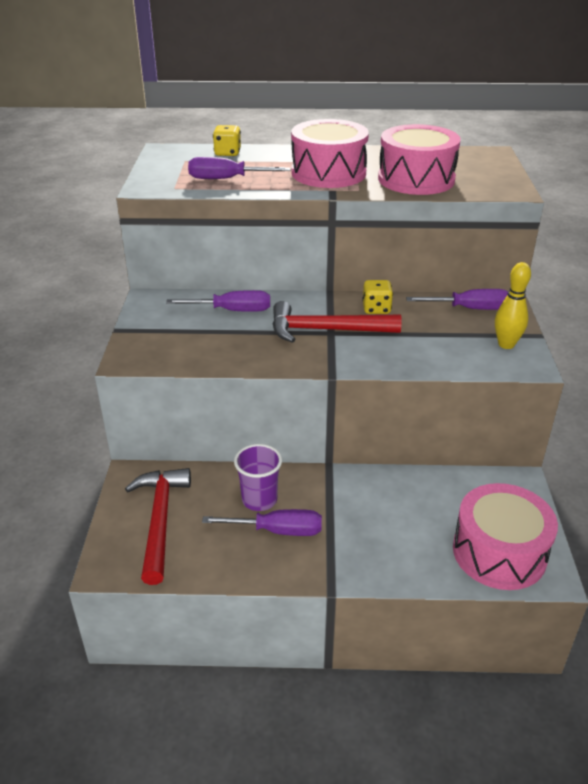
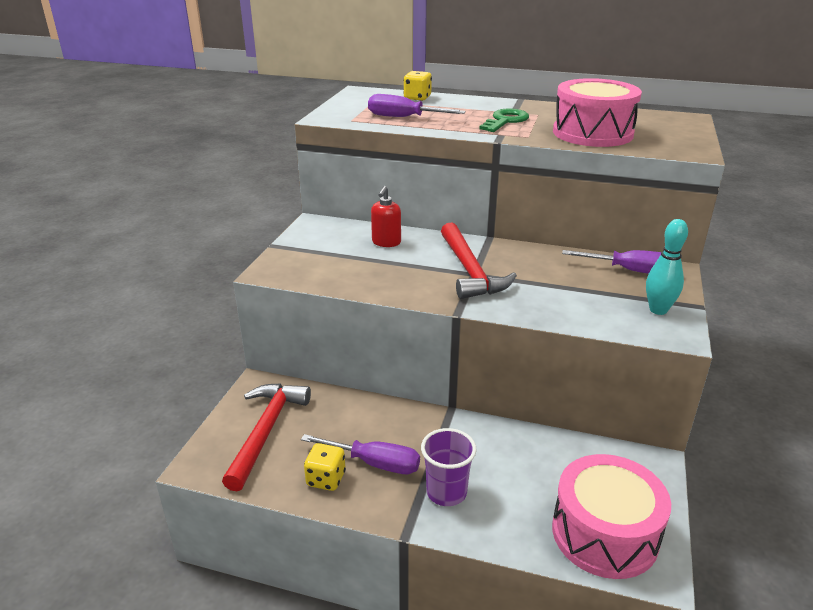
camera: 15 degrees right, 5 degrees down
purple screwdriver [166,290,270,312] -> red soap dispenser [371,186,401,247]
purple cup [234,444,282,511] -> purple cup moved to [421,428,477,506]
red hammer [272,301,402,343] -> red hammer turned 120 degrees counterclockwise [441,223,517,299]
pink drum [291,119,369,188] -> green key [479,108,529,132]
yellow dice [362,280,393,314] -> yellow dice moved to [304,443,346,491]
yellow bowling pin [495,262,531,349] -> turquoise bowling pin [646,219,688,315]

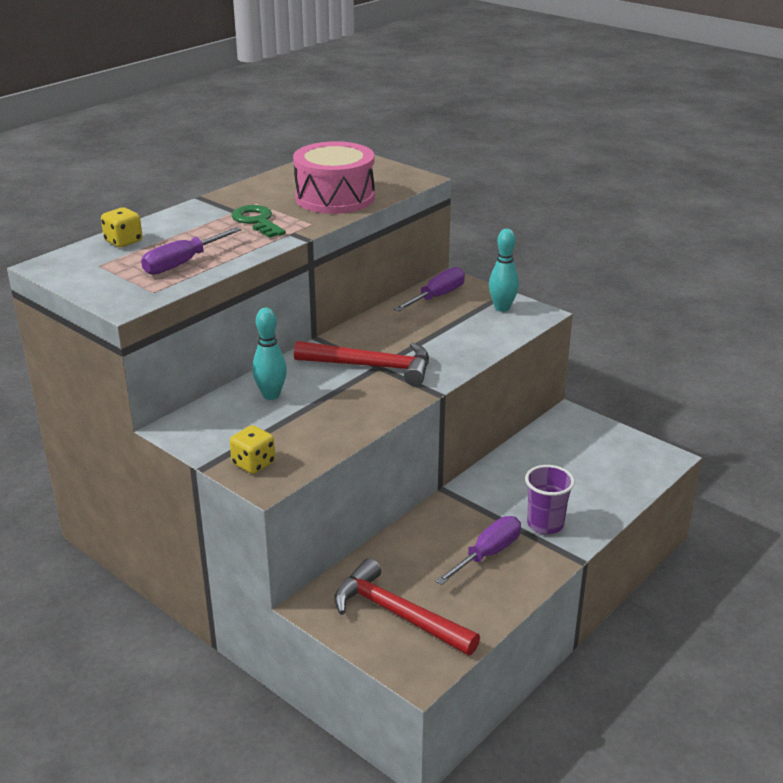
camera: 65 degrees left, 0 degrees up
yellow dice [304,443,346,491] -> yellow dice moved to [230,425,275,474]
red soap dispenser [371,186,401,247] -> turquoise bowling pin [252,308,287,400]
pink drum [552,454,671,579] -> none

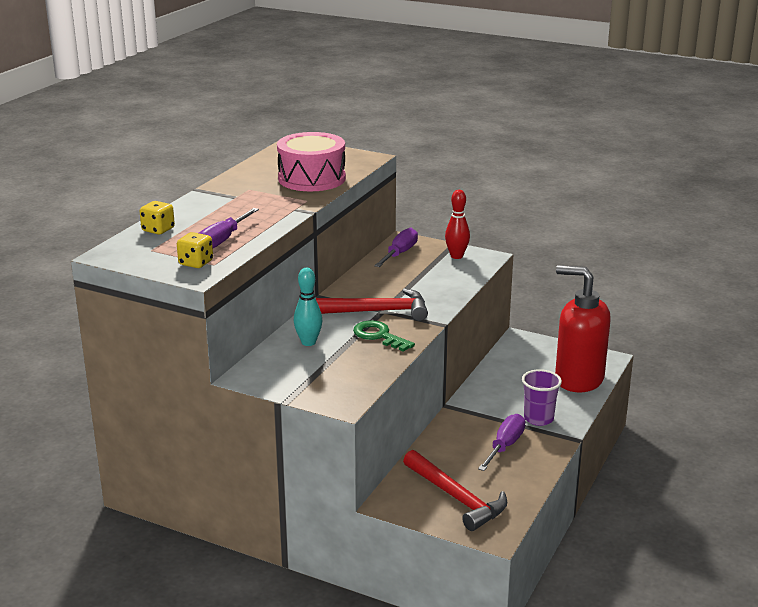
camera: 15 degrees left, 5 degrees down
yellow dice [230,425,275,474] -> yellow dice moved to [177,232,213,268]
green key [232,205,286,238] -> green key moved to [353,320,415,352]
red hammer [334,558,480,656] -> red hammer turned 150 degrees counterclockwise [403,450,507,531]
turquoise bowling pin [489,229,519,312] -> red bowling pin [445,190,470,259]
none -> red soap dispenser [555,265,611,392]

